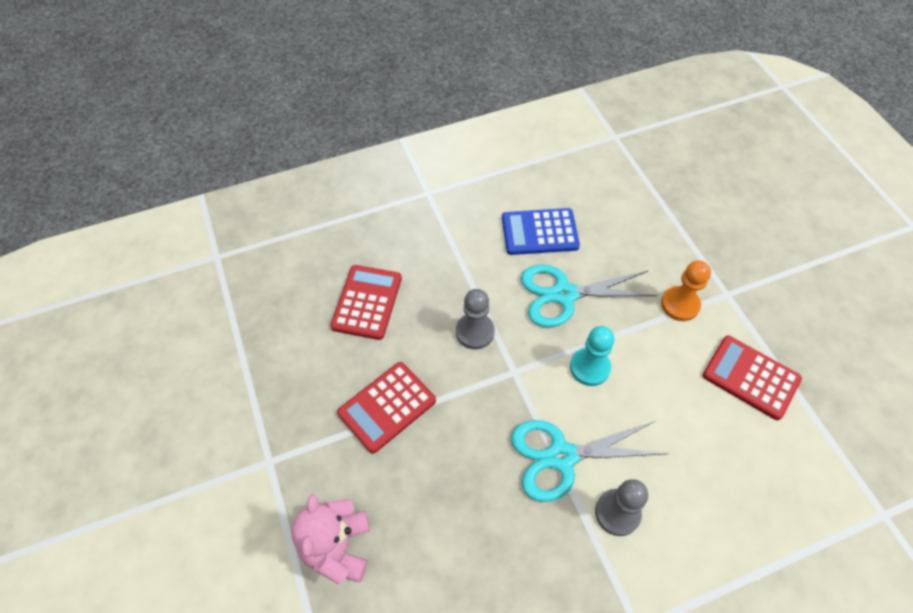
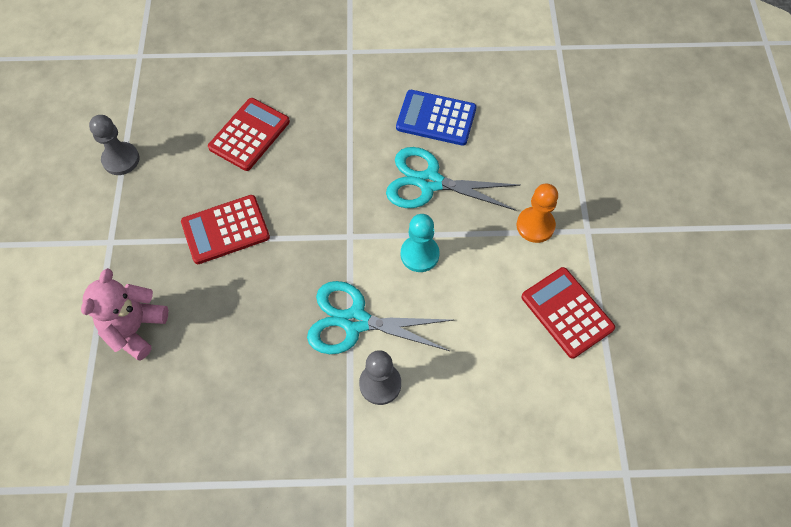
camera: 20 degrees right, 5 degrees up
grey pawn [456,289,495,349] -> grey pawn moved to [89,115,139,175]

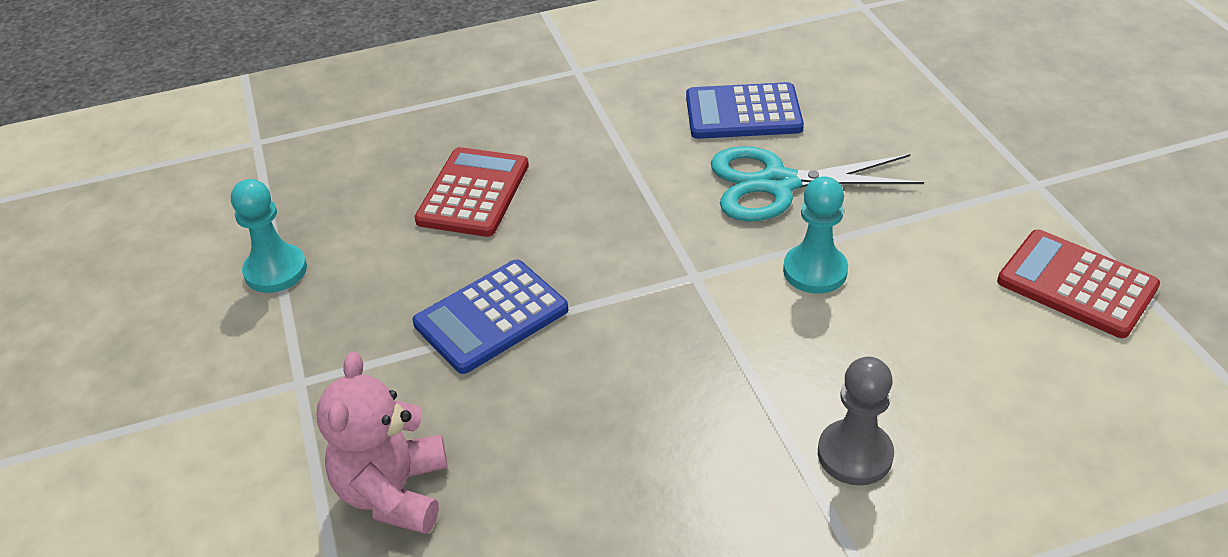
camera: 15 degrees left, 20 degrees down
grey pawn [89,115,139,175] -> turquoise pawn [231,179,307,293]
red calculator [181,195,270,264] -> blue calculator [413,260,568,374]
turquoise scissors [307,281,453,354] -> none
orange pawn [517,183,558,243] -> none

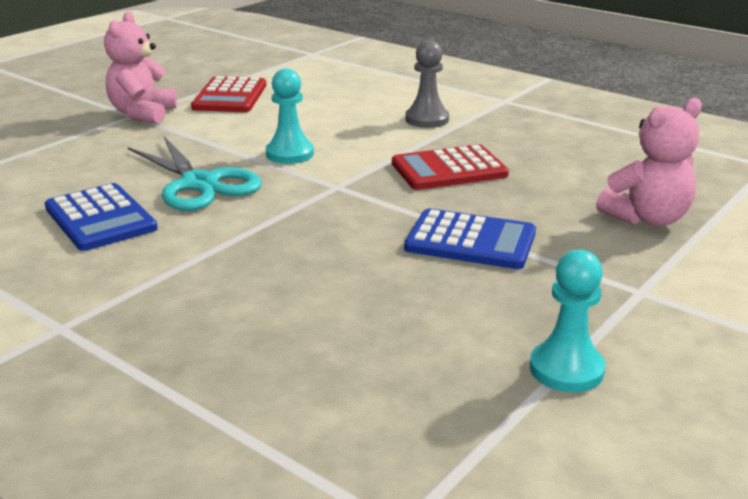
camera: 125 degrees left, 15 degrees down
red calculator [415,147,529,237] -> red calculator moved to [392,144,509,190]
none -> pink teddy bear [104,11,177,124]

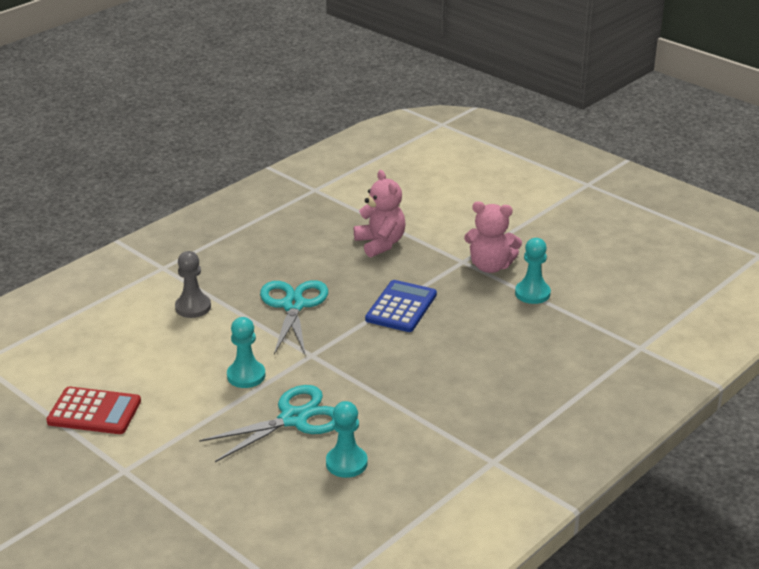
camera: 85 degrees left, 5 degrees up
blue calculator [45,183,158,251] -> turquoise pawn [326,401,368,478]
pink teddy bear [104,11,177,124] -> pink teddy bear moved to [464,201,522,273]
red calculator [392,144,509,190] -> turquoise scissors [260,280,328,354]

